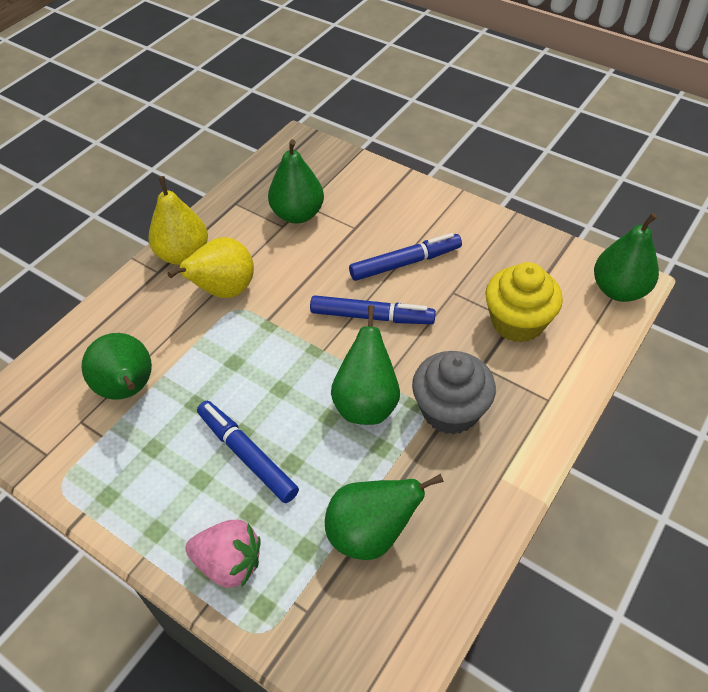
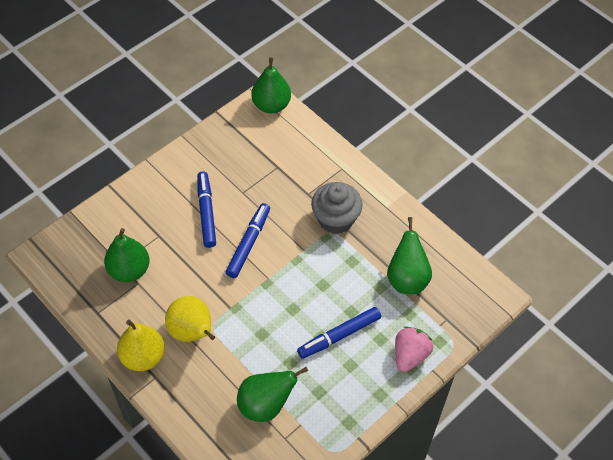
camera: 80 degrees left, 5 degrees up
green pear [331,305,400,425] -> none
yellow cupcake [485,262,563,343] -> none

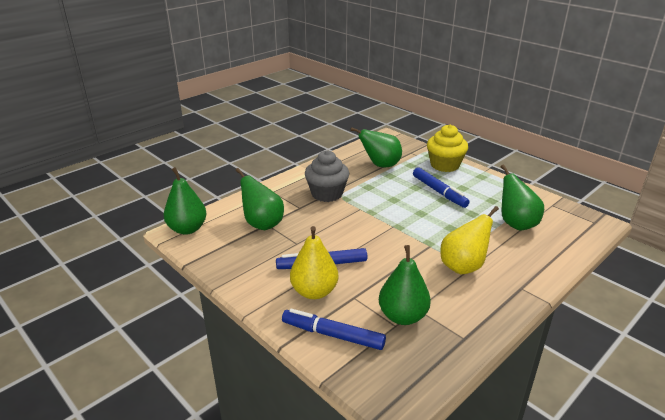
camera: 90 degrees left, 25 degrees down
yellow pear [117,320,165,371] -> yellow pear moved to [290,226,339,299]
blue marker [226,203,270,278] -> blue marker moved to [282,309,386,350]
pink strawberry [395,326,433,372] -> yellow cupcake [427,124,468,172]
none -> green pear [235,168,284,230]

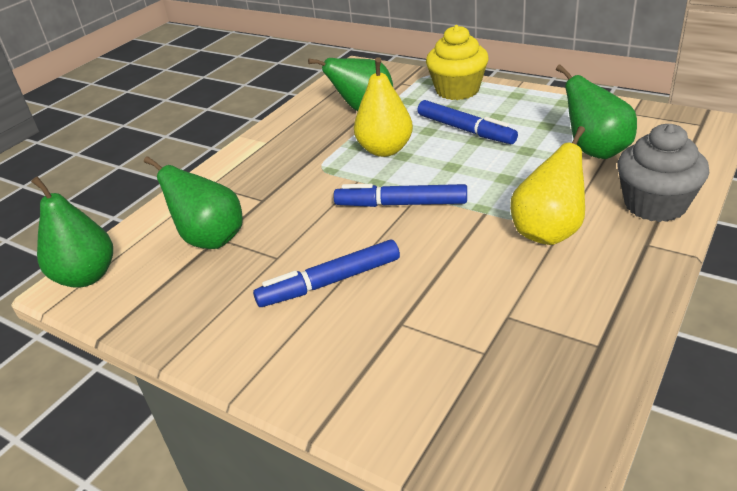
camera: 10 degrees left, 5 degrees up
blue marker [282,309,386,350] -> blue marker moved to [334,184,467,207]
yellow pear [290,226,339,299] -> yellow pear moved to [354,57,413,157]
grey cupcake [305,151,349,202] -> grey cupcake moved to [617,124,709,222]
green pear [379,245,431,325] -> none

